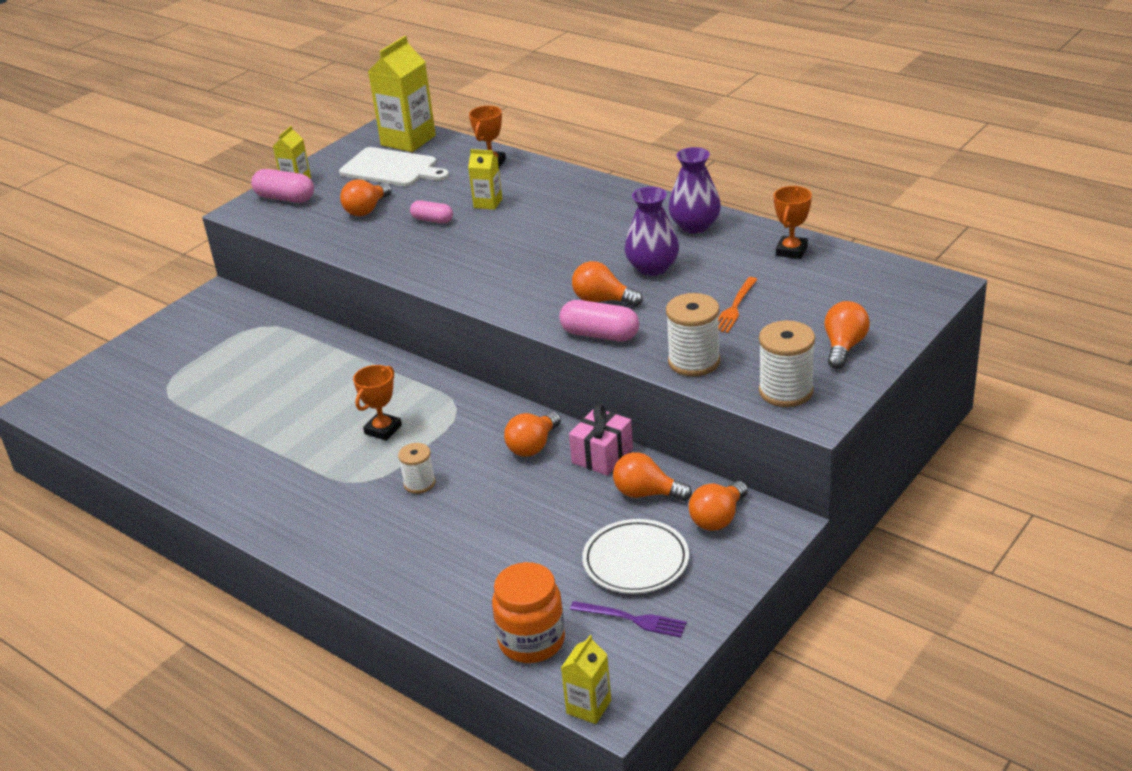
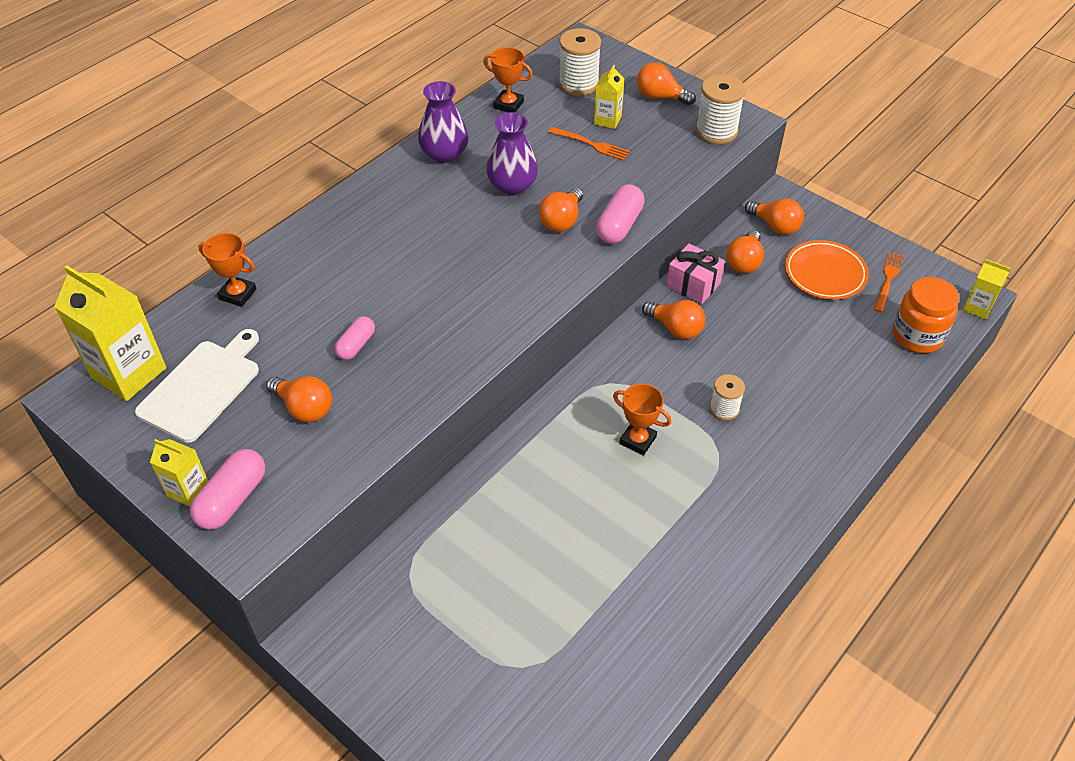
camera: 90 degrees left, 15 degrees up
yellow carton [468,149,502,210] -> yellow carton moved to [594,65,624,129]
purple fork [570,601,687,638] -> orange fork [874,252,904,313]
white plate [582,519,689,594] -> orange plate [785,240,869,300]
white spool [666,293,720,376] -> white spool moved to [559,28,601,96]

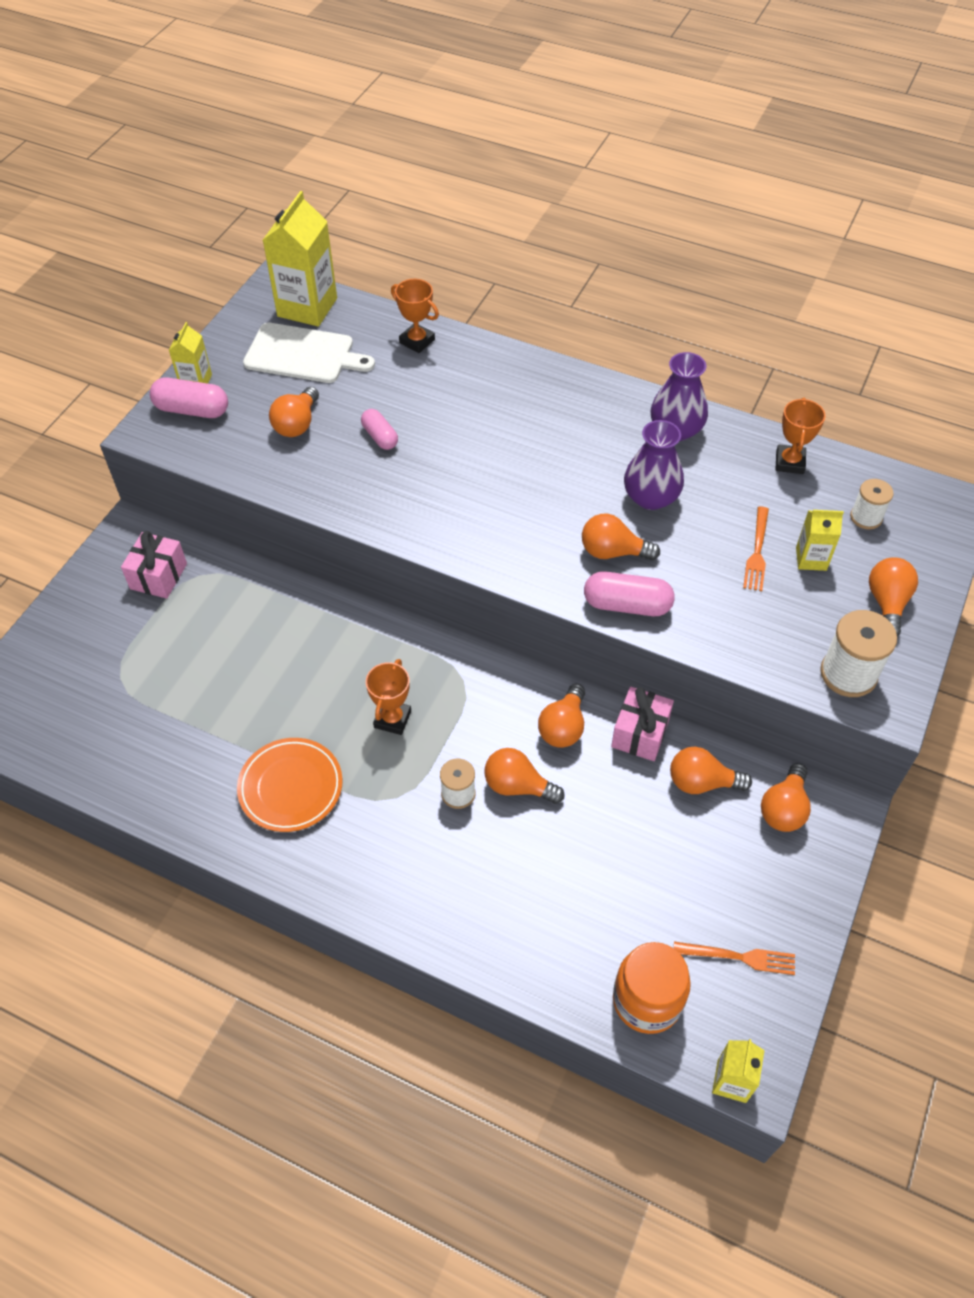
camera: 75 degrees right, 5 degrees up
orange trophy [198,233,256,307] -> orange trophy turned 60 degrees counterclockwise [391,279,439,353]
pink capsule [334,316,375,360] -> pink capsule turned 45 degrees clockwise [361,409,398,450]
white spool [559,28,601,96] -> white spool [850,479,894,529], size x0.62
orange plate [785,240,869,300] -> orange plate moved to [237,738,343,832]
none -> pink gift [121,531,187,599]
none -> orange light bulb [484,748,564,804]

